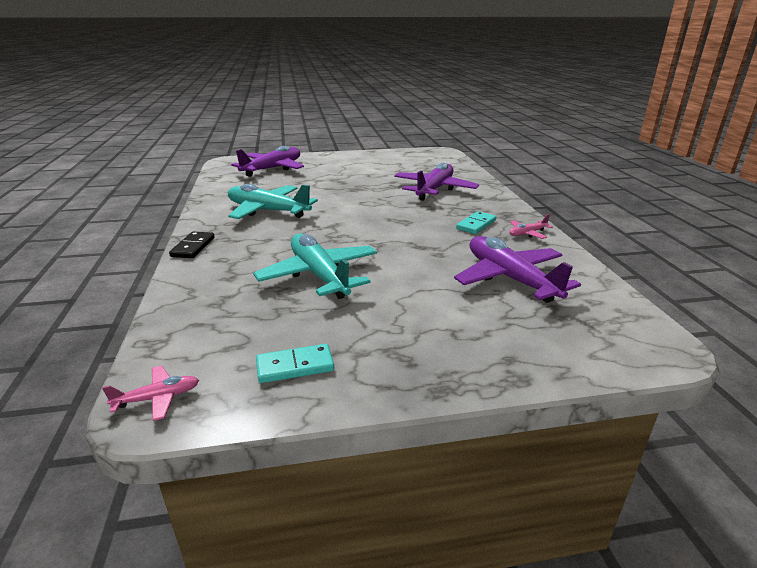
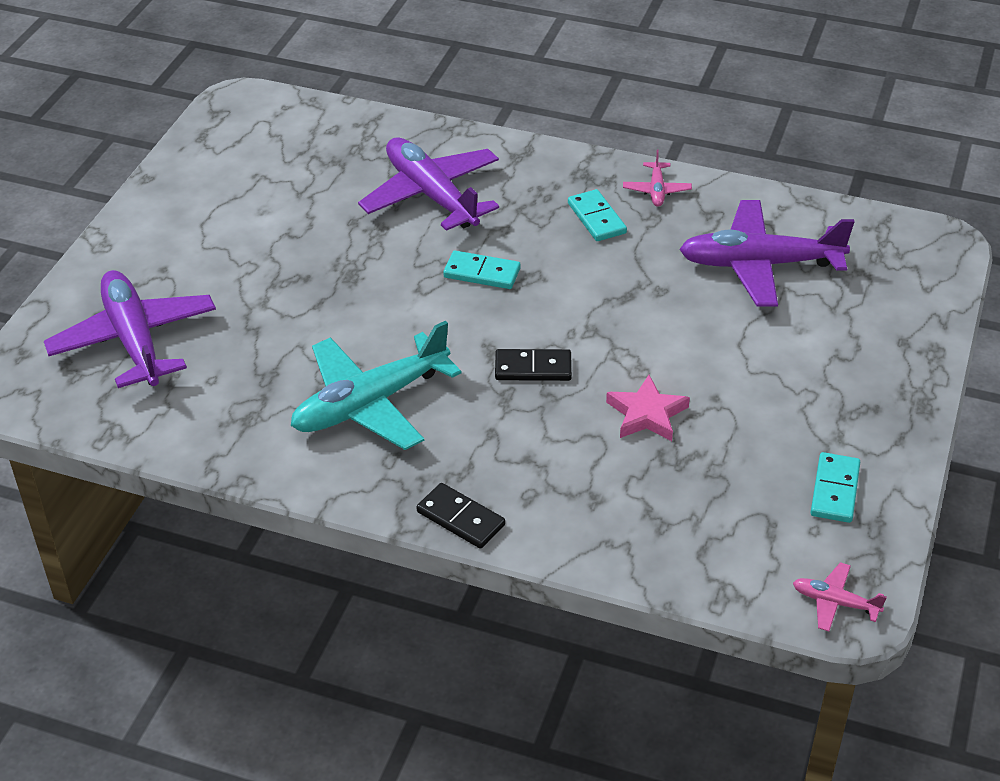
camera: 60 degrees left, 15 degrees up
pink plane [102,365,199,421] -> pink plane turned 75 degrees counterclockwise [793,562,887,631]
turquoise plane [253,234,377,299] -> pink star [606,375,690,441]
none -> turquoise domino [443,251,521,289]
none -> black domino [495,349,572,381]

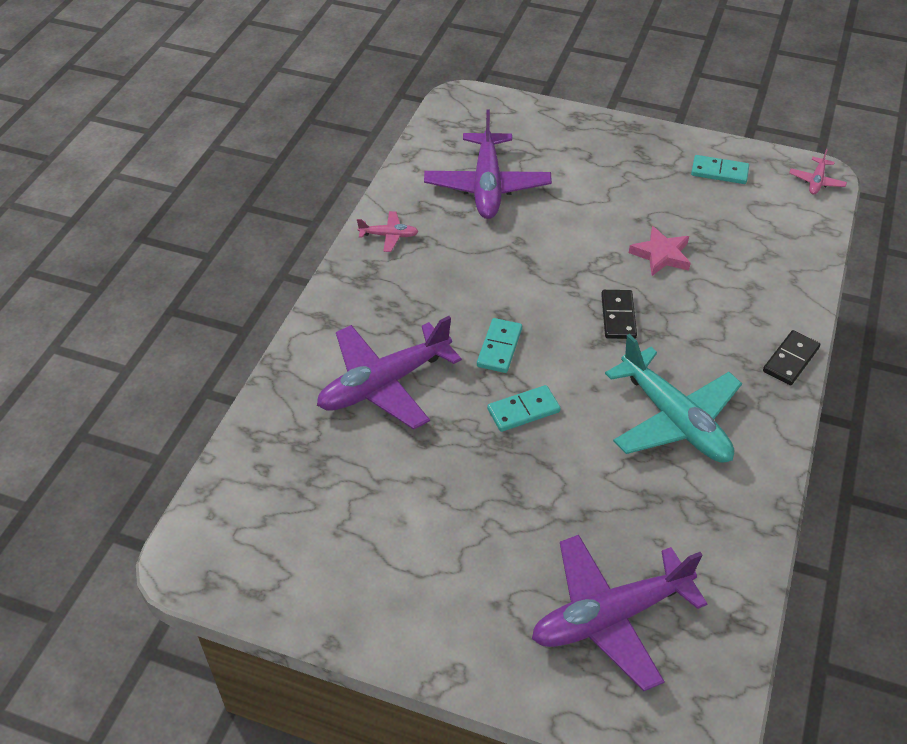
camera: 90 degrees left, 5 degrees up
turquoise domino [568,189,627,241] -> turquoise domino moved to [487,385,561,432]

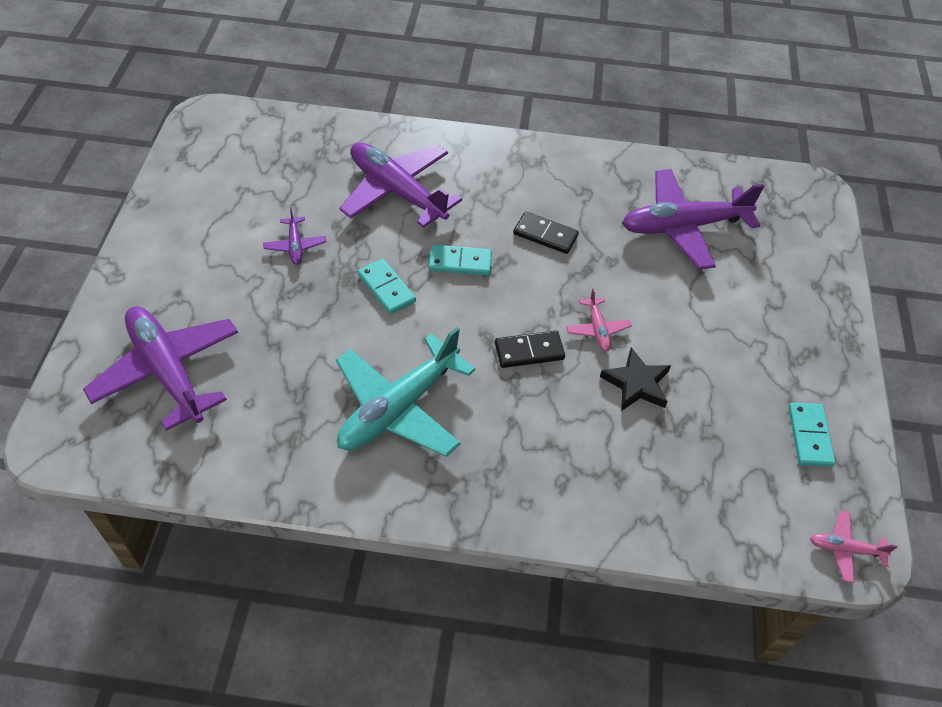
camera: 75 degrees right, 5 degrees up
pink plane [357,211,419,252] -> pink plane moved to [566,288,632,351]
pink star [629,226,691,276] -> black star [600,347,671,411]
black domino [763,330,820,385] -> black domino moved to [513,212,579,254]
none -> purple plane [263,207,326,265]

